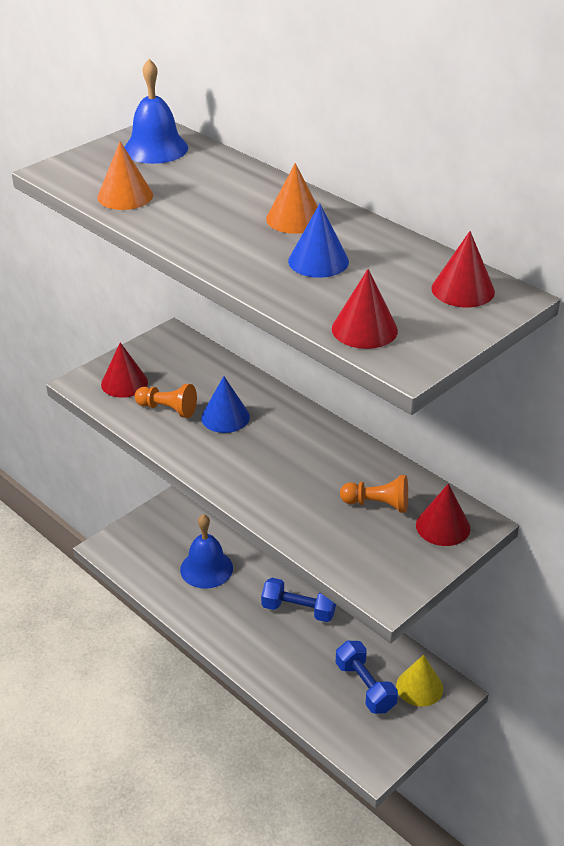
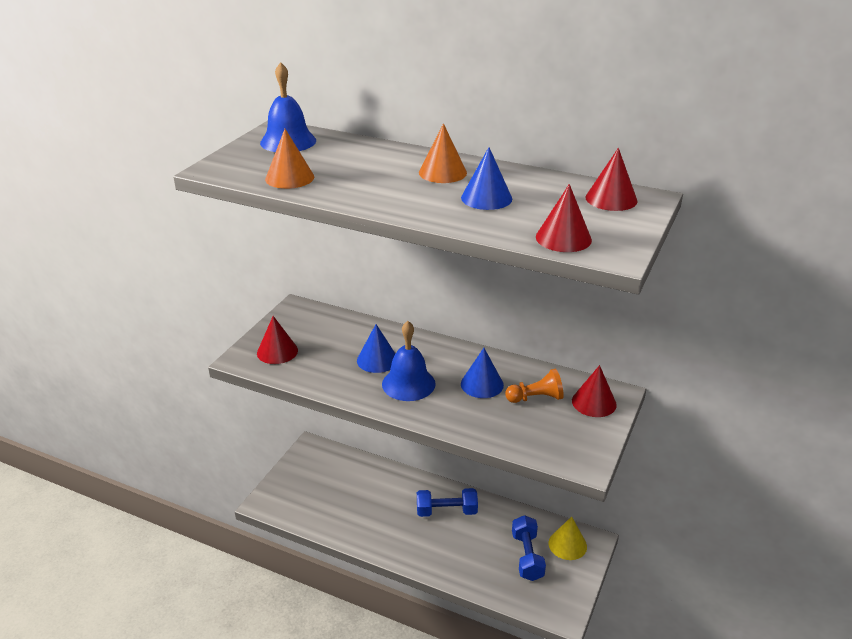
camera: 20 degrees left, 5 degrees down
orange pawn [135,384,197,418] -> none
blue bell [180,514,233,589] -> blue bell moved to [382,321,436,401]
blue dumbbell [336,641,398,714] -> blue dumbbell turned 45 degrees clockwise [512,515,546,581]
none -> blue cone [461,348,504,398]

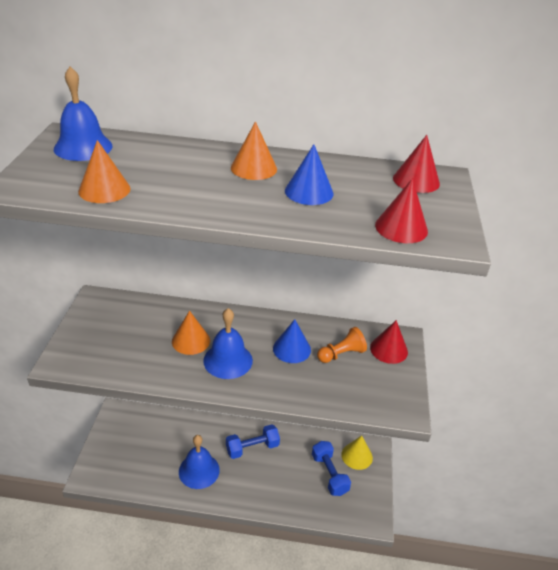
camera: 20 degrees left, 5 degrees up
red cone [257,316,298,364] -> none
blue cone [357,324,396,373] -> orange cone [172,311,210,355]
none -> blue bell [179,435,220,489]

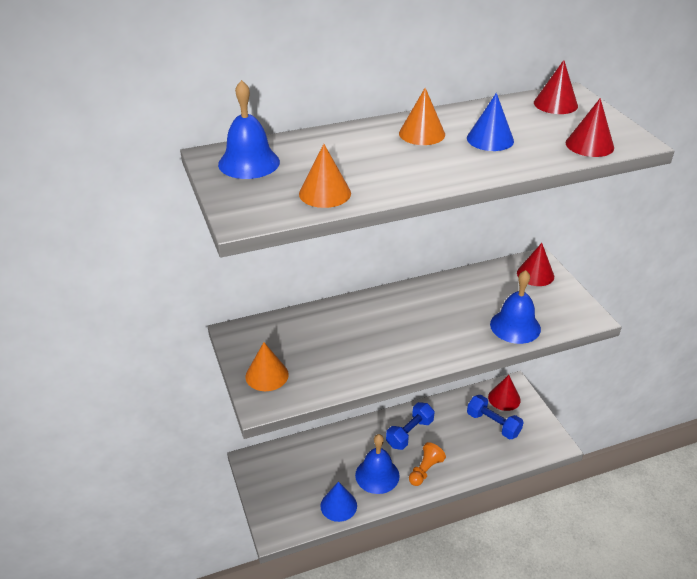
camera: 25 degrees left, 0 degrees up
orange cone [172,311,210,355] -> orange cone moved to [246,342,289,391]
blue bell [203,308,253,379] -> blue bell moved to [490,270,541,344]
blue cone [273,319,311,363] -> blue cone moved to [320,481,357,522]
orange pawn [317,327,367,363] -> orange pawn moved to [409,442,446,486]
yellow cone [341,436,373,470] -> red cone [488,375,521,411]

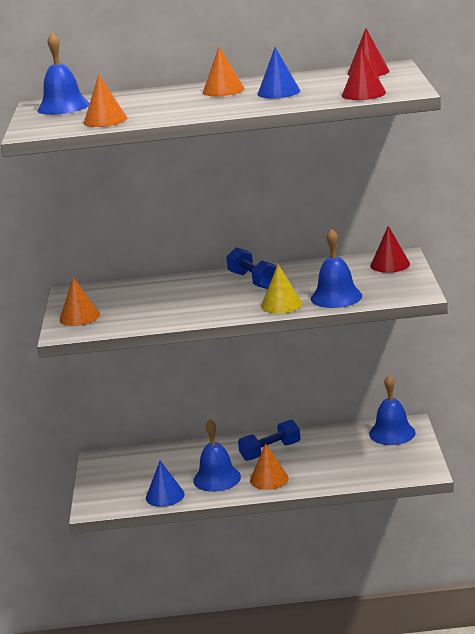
camera: 20 degrees right, 15 degrees down
orange pawn [409,442,446,486] -> orange cone [250,444,289,490]
blue dumbbell [467,395,524,439] -> blue dumbbell moved to [226,247,277,289]
red cone [488,375,521,411] -> blue bell [369,375,416,445]
none -> yellow cone [261,264,302,314]

